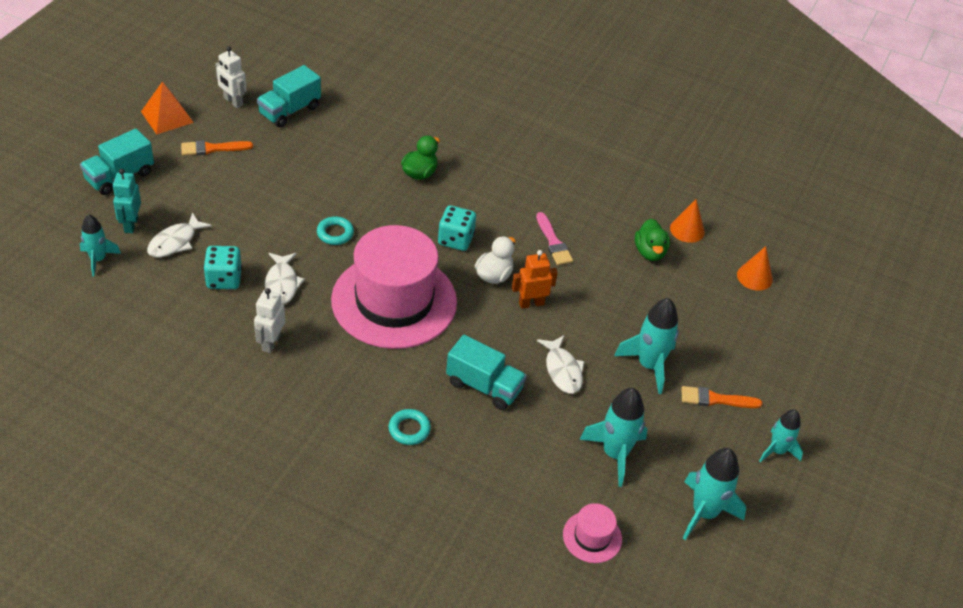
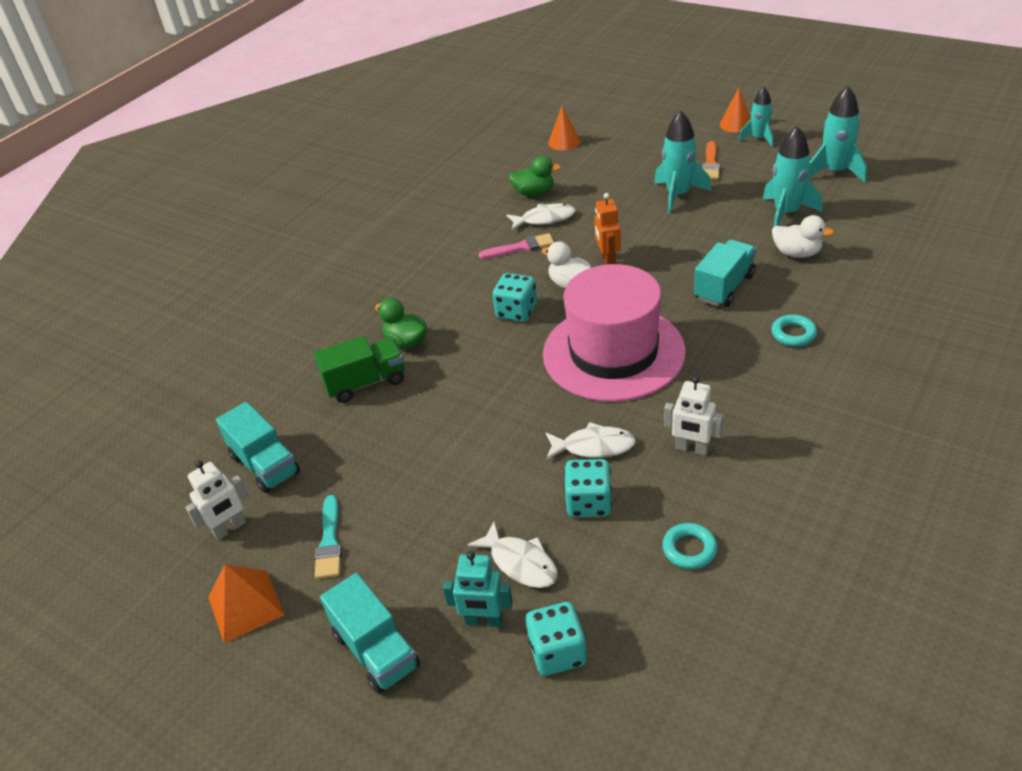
camera: 75 degrees left, 5 degrees down
turquoise rocket [80,214,121,277] -> turquoise dice [526,602,587,676]
orange brush [181,140,253,156] -> turquoise brush [315,495,342,579]
turquoise ring [317,216,354,245] -> turquoise ring moved to [662,523,718,569]
white fish [537,335,585,394] -> white fish moved to [507,204,575,230]
pink hat [563,503,622,563] -> none
orange cone [670,199,705,243] -> orange cone moved to [720,88,751,133]
none -> green truck [314,336,405,403]
none -> white duck [772,215,834,258]

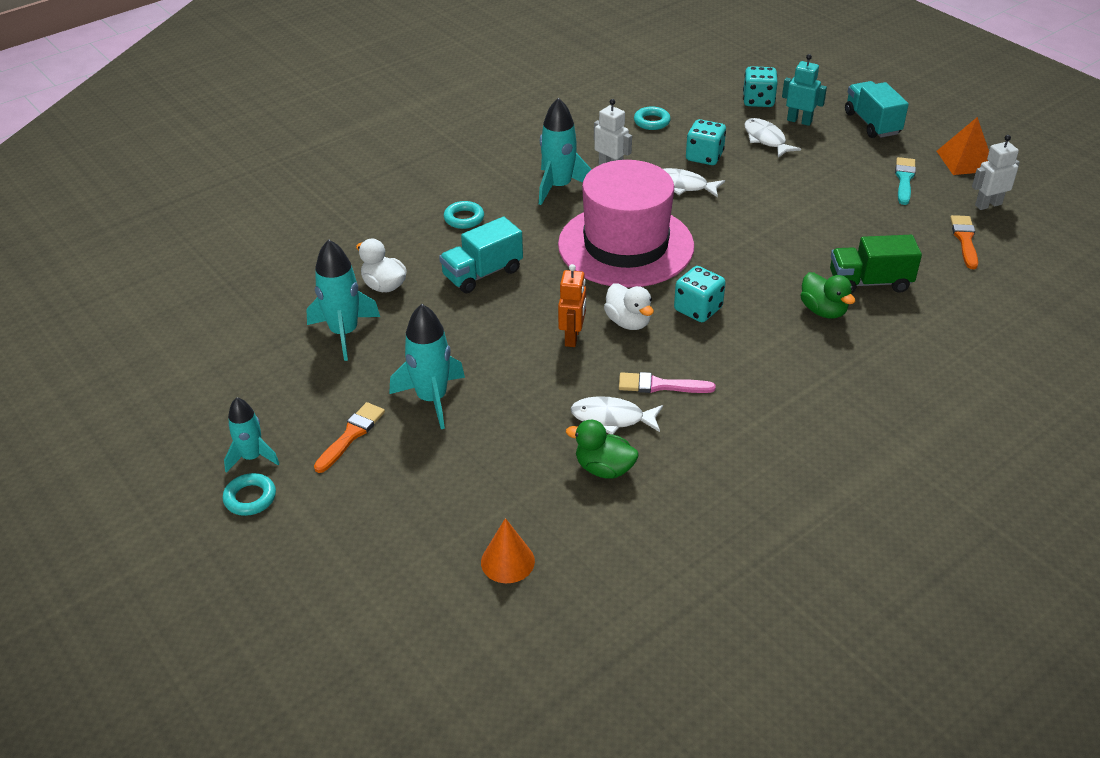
camera: 165 degrees left, 0 degrees up
turquoise truck [216,401,300,493] -> orange brush [950,215,978,269]
orange cone [720,88,751,133] -> turquoise ring [223,473,276,516]
turquoise rocket [809,86,867,182] -> turquoise rocket moved to [539,98,592,205]

